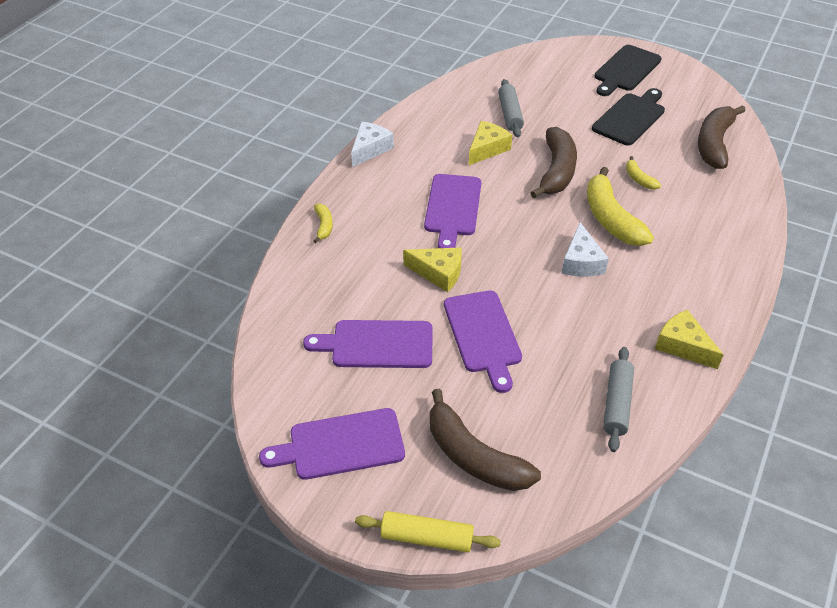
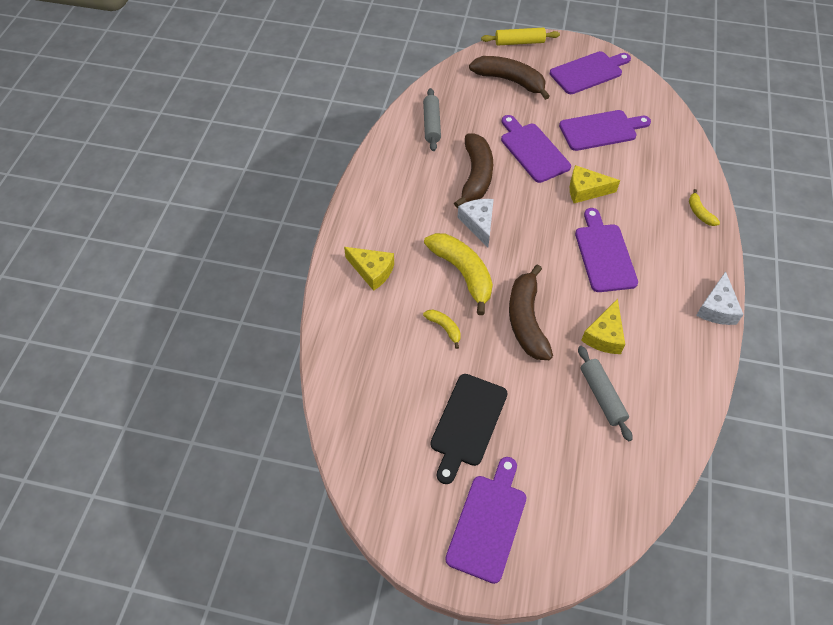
camera: 165 degrees right, 10 degrees up
black cutting board [595,45,662,96] -> purple cutting board [445,457,527,584]
yellow cheese [655,310,724,369] -> yellow cheese moved to [344,247,394,291]
brown banana [698,105,745,169] -> brown banana moved to [454,134,493,208]

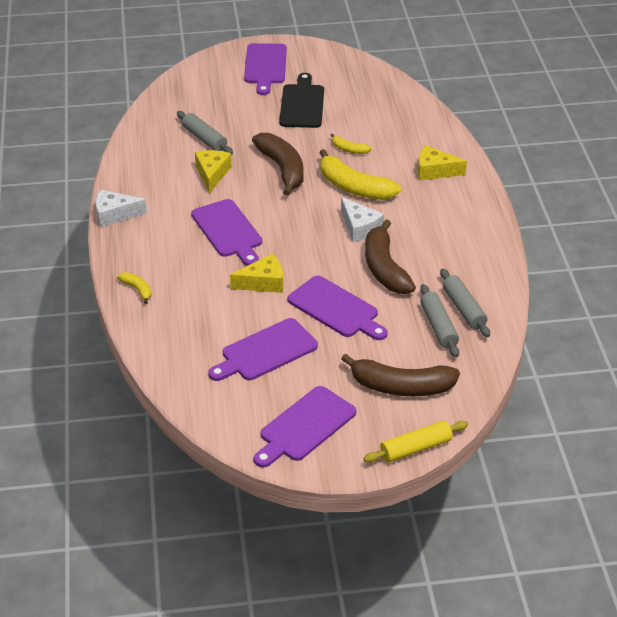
camera: 160 degrees right, 15 degrees down
white cheese [696,271,744,325] -> white cheese turned 90 degrees counterclockwise [96,190,147,227]
none -> grey rolling pin [420,284,459,357]

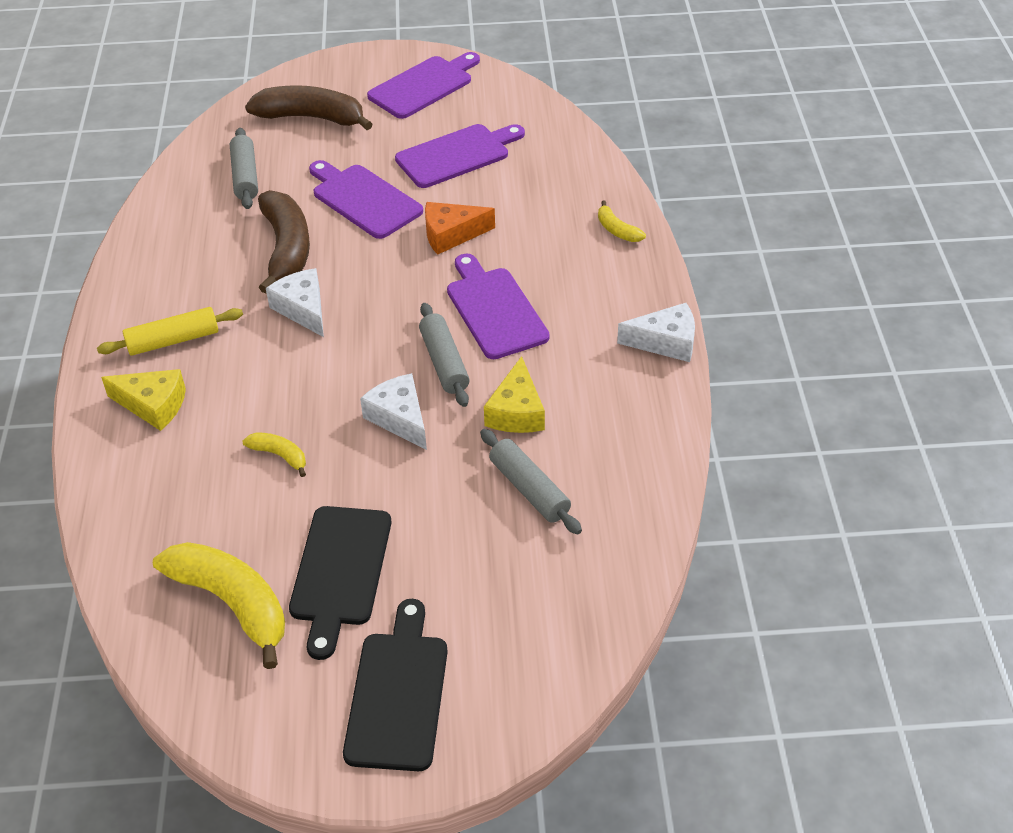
camera: 175 degrees left, 5 degrees up
yellow cheese [230,254,283,293] -> orange cheese [425,202,495,255]
purple cutting board [244,43,287,95] -> black cutting board [343,599,448,771]
brown banana [252,133,304,196] -> white cheese [360,373,427,450]
yellow banana [319,149,401,200] -> yellow banana moved to [153,542,285,669]
yellow rolling pin [363,420,468,463] -> yellow rolling pin moved to [97,307,243,356]
grey rolling pin [440,269,490,337] -> grey rolling pin moved to [419,303,470,407]

